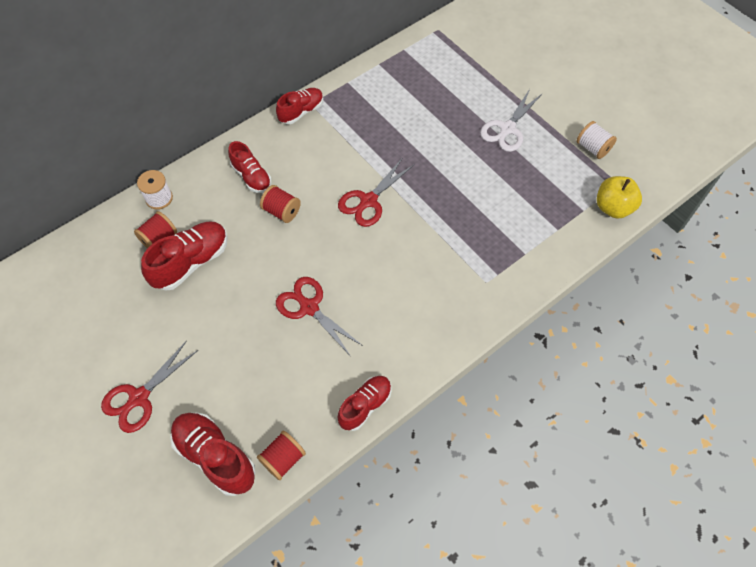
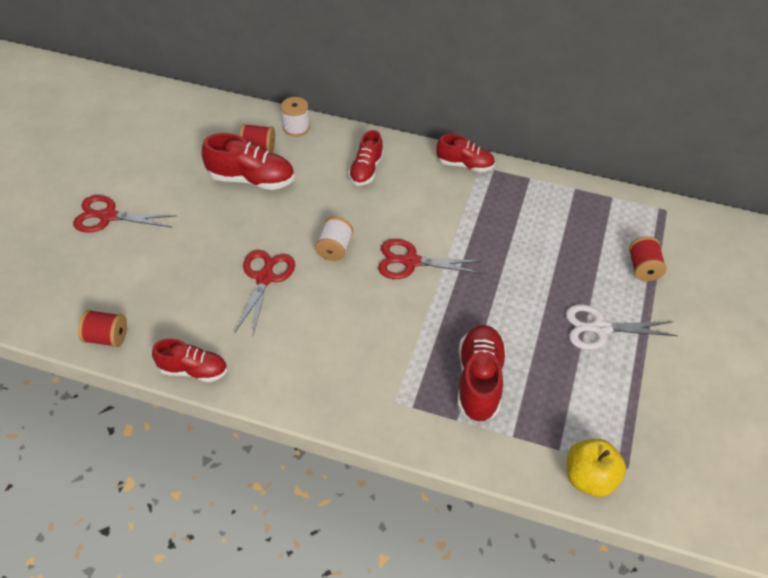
camera: 55 degrees right, 10 degrees down
red shoe [170,413,255,496] -> red shoe moved to [458,325,506,422]
red spool [260,185,301,223] -> red spool moved to [629,237,667,281]
white spool [577,121,617,159] -> white spool moved to [315,217,353,261]

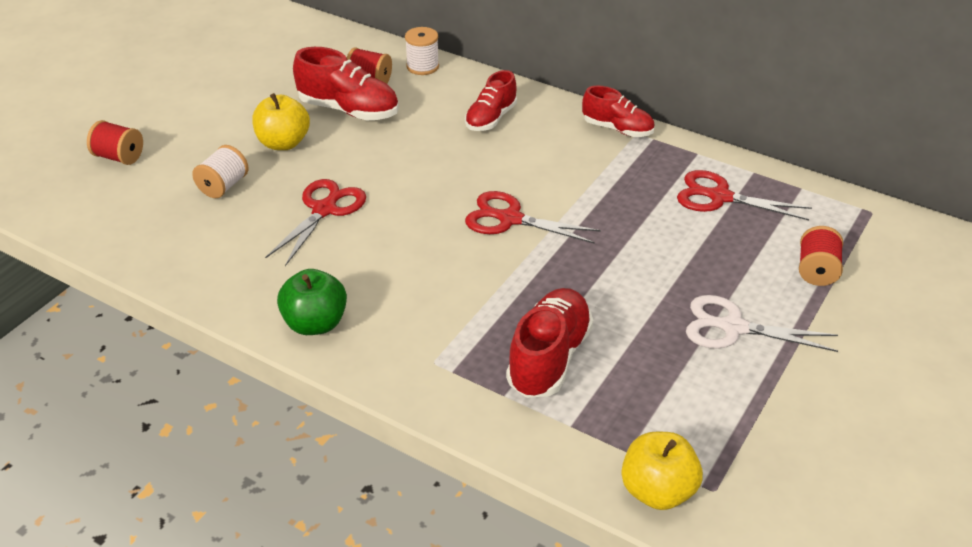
camera: 15 degrees right, 10 degrees down
red scissors [73,195,177,233] -> red scissors moved to [677,170,812,220]
red spool [78,310,127,347] -> red spool moved to [87,120,143,165]
red shoe [152,339,227,382] -> none
white spool [315,217,353,261] -> white spool moved to [192,145,249,198]
none -> yellow apple [252,93,310,150]
none -> green apple [277,269,347,335]

